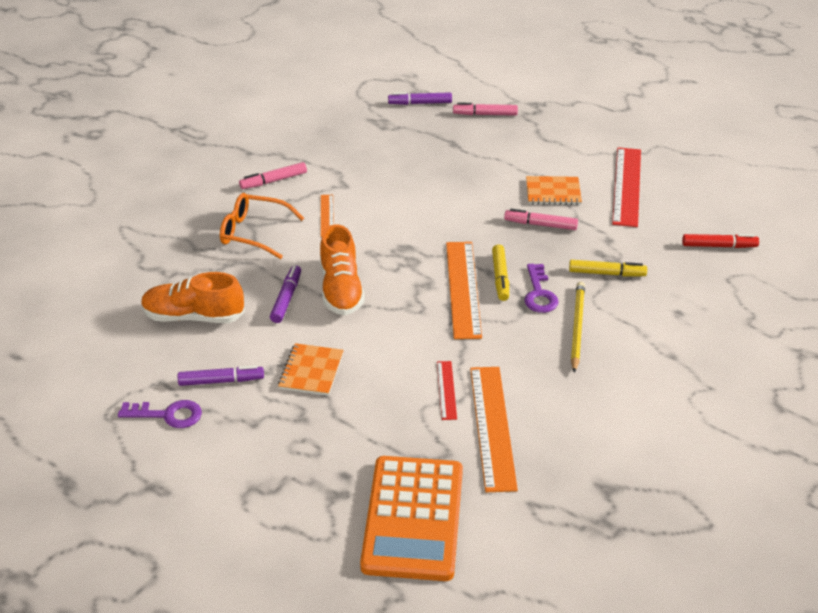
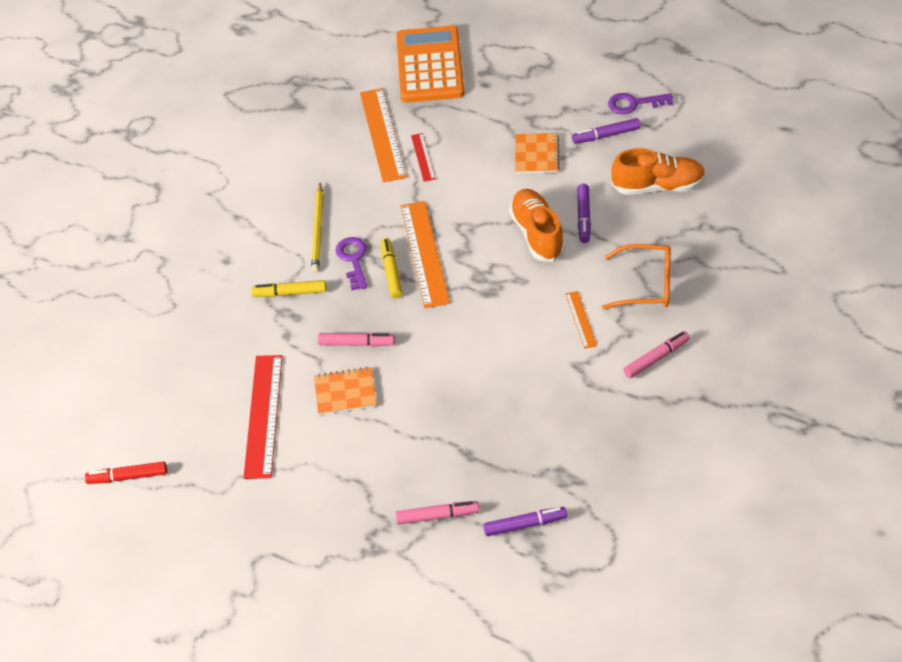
camera: 175 degrees right, 10 degrees up
red marker [682,234,759,248] -> red marker moved to [85,461,167,484]

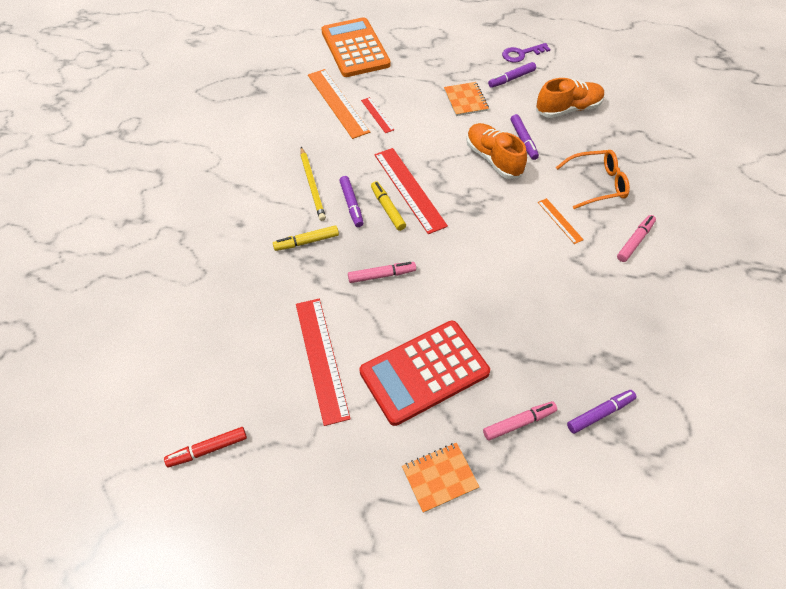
camera: 20 degrees left, 5 degrees up
orange notebook [314,367,377,415] -> orange notebook moved to [402,443,479,513]
purple key [335,237,367,290] -> purple marker [339,176,363,227]
orange ruler [401,201,450,308] -> red ruler [374,148,448,234]
none -> red calculator [359,321,490,426]

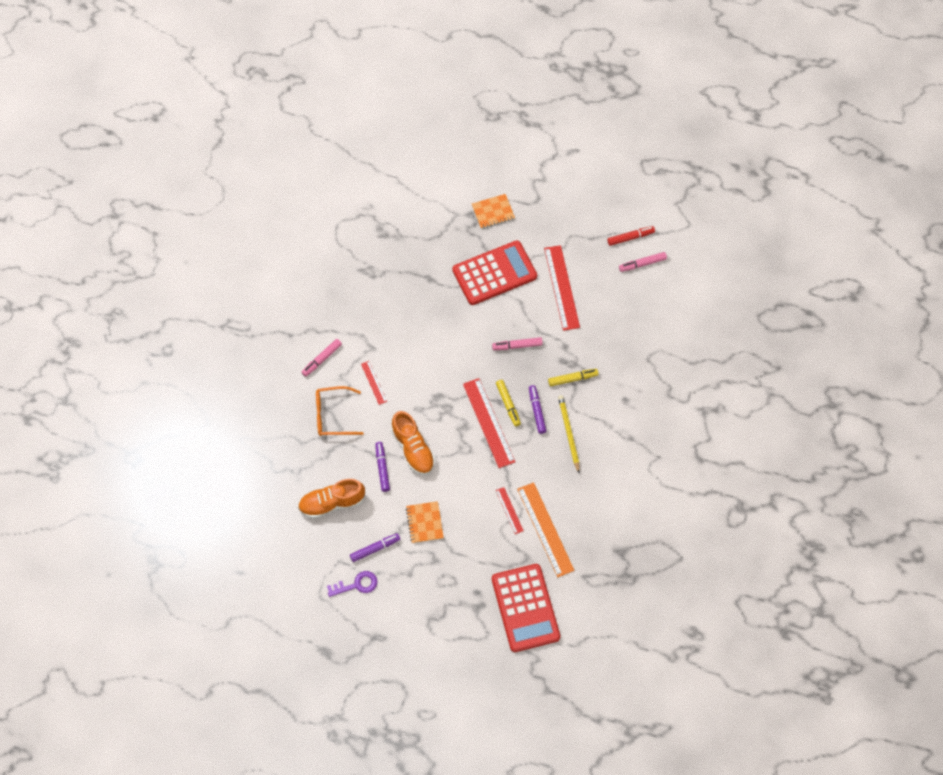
camera: 175 degrees left, 10 degrees up
orange calculator [321,17,391,77] -> red calculator [492,564,560,652]
pink marker [483,401,557,441] -> pink marker moved to [619,252,667,272]
orange ruler [538,198,584,244] -> red ruler [361,361,387,405]
purple marker [567,390,636,434] -> none

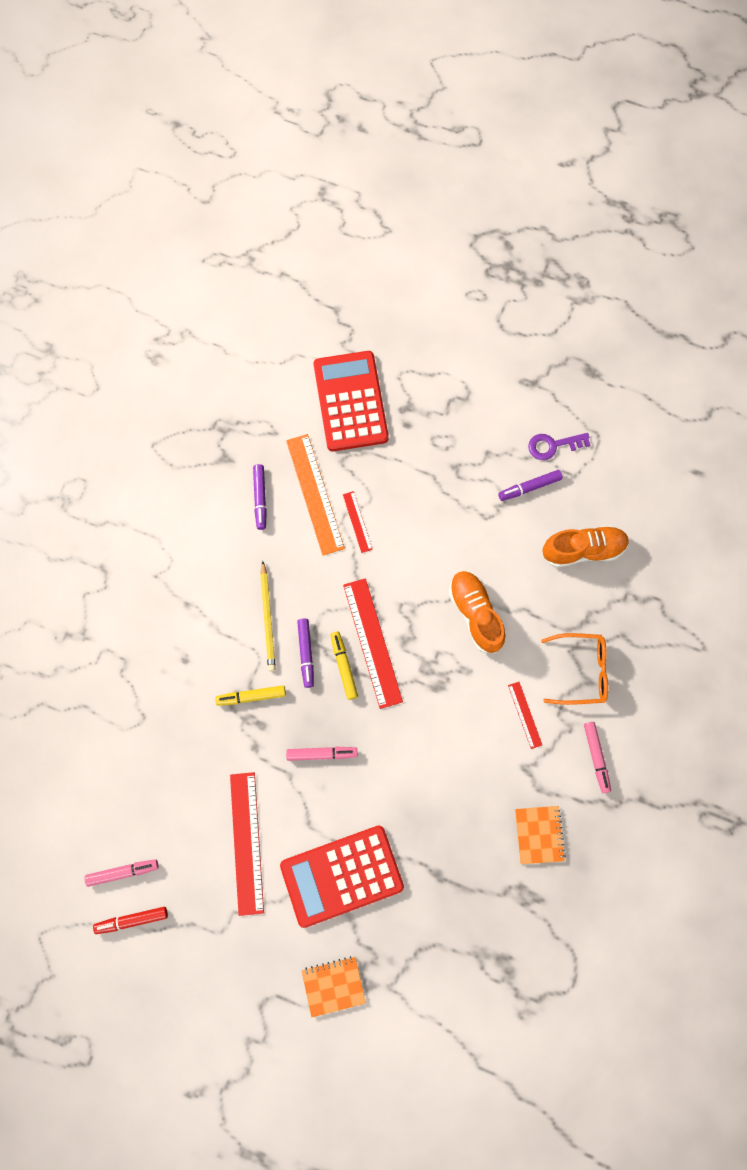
camera: 175 degrees left, 10 degrees up
pink marker [302,339,342,377] -> pink marker turned 120 degrees clockwise [584,722,611,793]
purple marker [375,442,390,492] -> purple marker moved to [253,464,267,530]
orange notebook [406,501,444,543] -> orange notebook moved to [515,806,565,864]

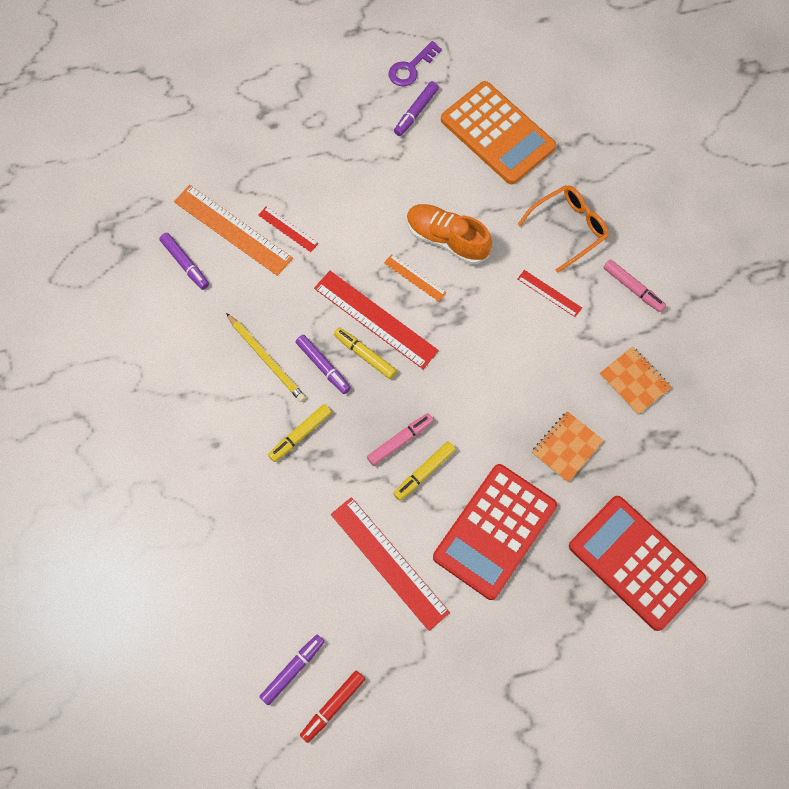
camera: 35 degrees left, 5 degrees down
pink marker [84,859,159,887] -> purple marker [259,635,325,705]
orange notebook [302,956,366,1017] -> orange notebook moved to [532,411,604,482]
red calculator [314,351,389,451] -> red calculator moved to [569,496,707,631]
orange shoe [542,525,629,568] -> orange calculator [441,81,556,185]
none -> orange ruler [384,254,446,302]
none -> yellow marker [393,441,456,501]

